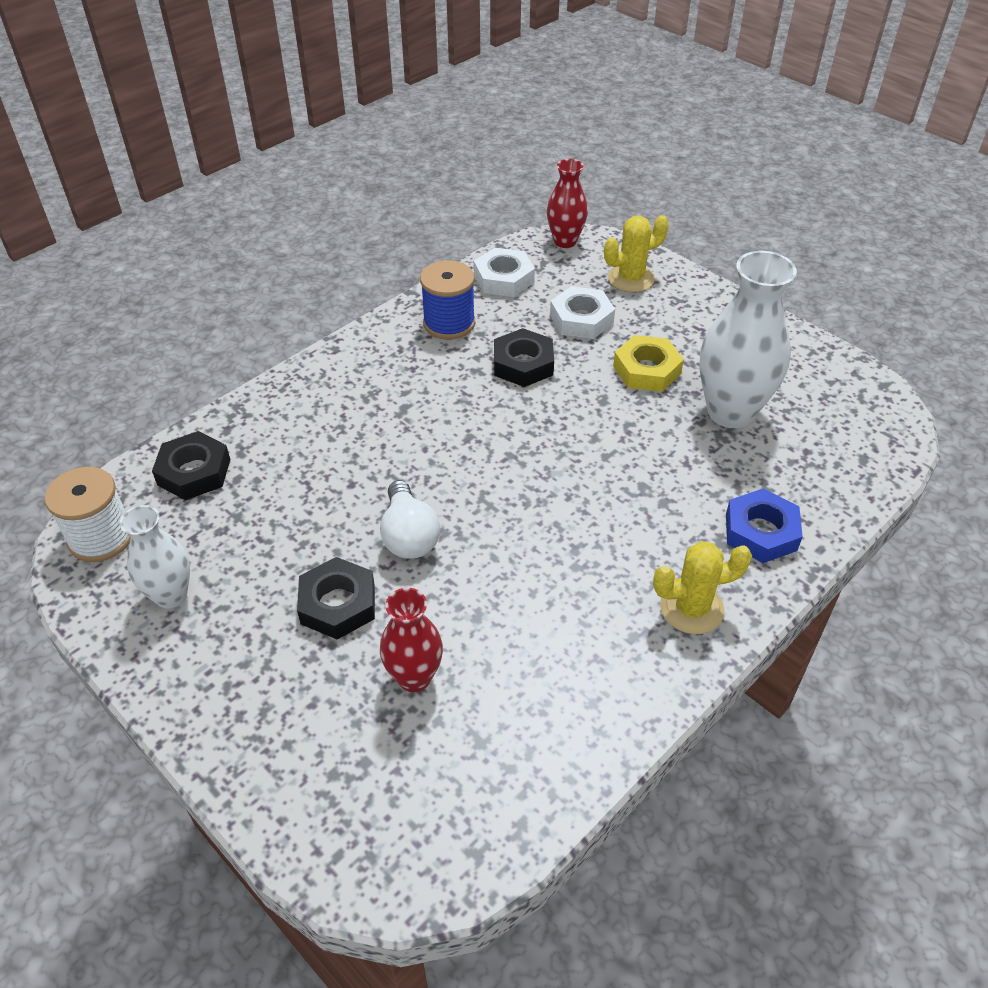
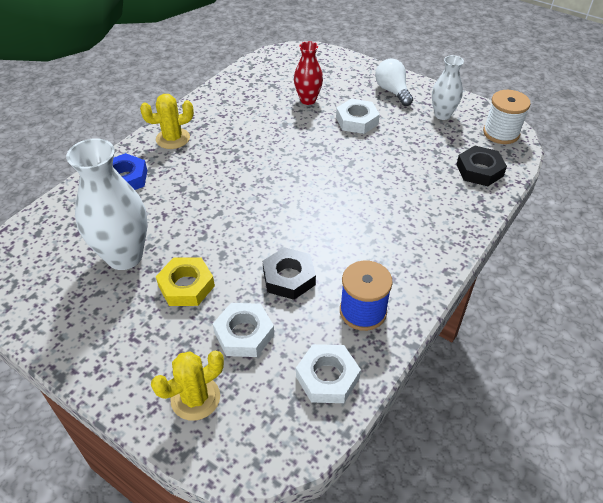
camera: 170 degrees right, 0 degrees up
black nut [297,557,375,640] -> white nut [336,99,380,134]
white light bulb [380,480,440,559] -> white light bulb moved to [375,59,413,106]
red vase [547,159,588,248] -> none

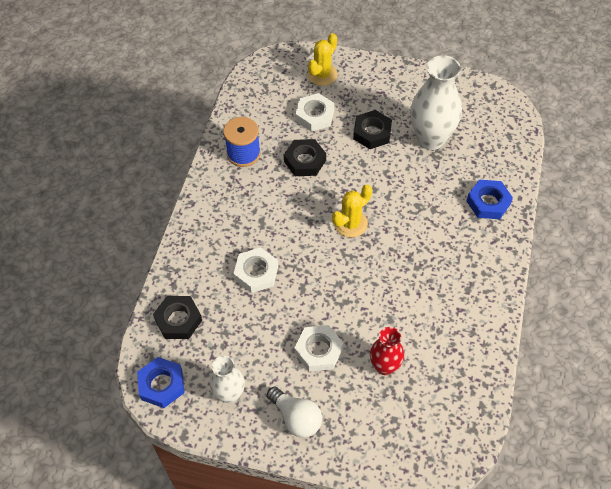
camera: 160 degrees right, 10 degrees up
yellow cactus [140,94,194,149] -> yellow cactus moved to [332,185,372,238]
yellow nut [156,257,215,306] -> black nut [353,110,392,149]
white nut [296,344,361,403] -> white nut moved to [234,247,278,293]
white spool [483,90,531,144] -> blue nut [137,357,185,408]

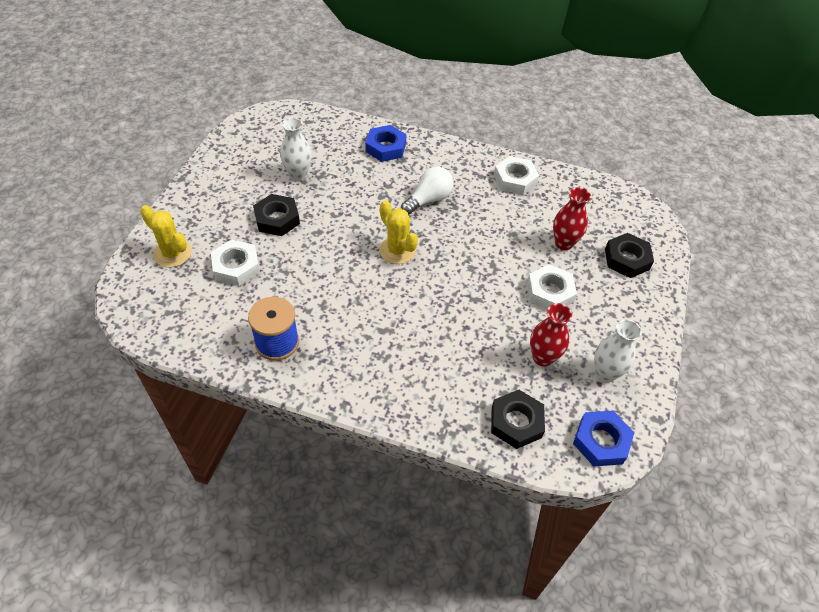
camera: 90 degrees left, 5 degrees down
white nut [234,247,278,293] -> white nut moved to [494,156,539,195]
white light bulb [267,387,322,438] -> white light bulb moved to [401,167,454,214]
black nut [284,139,326,176] -> black nut moved to [605,233,654,278]
white vase [410,55,462,150] -> white vase [280,118,312,181], size x0.58
none -> red vase [530,303,572,367]

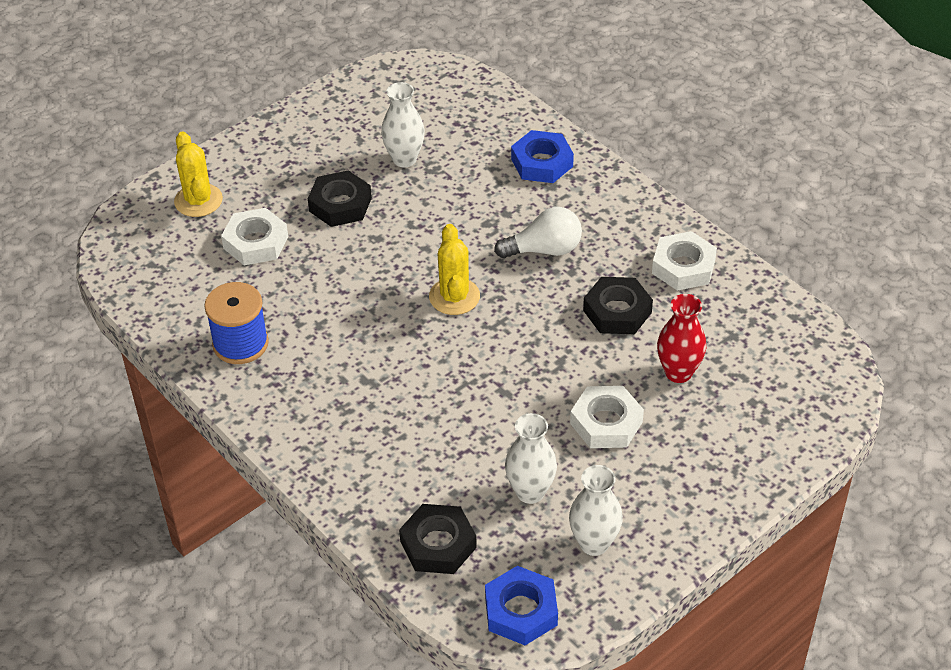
camera: 35 degrees right, 5 degrees down
red vase [530,303,572,367] -> white vase [505,413,557,504]
black nut [605,233,654,278] -> black nut moved to [583,277,653,334]

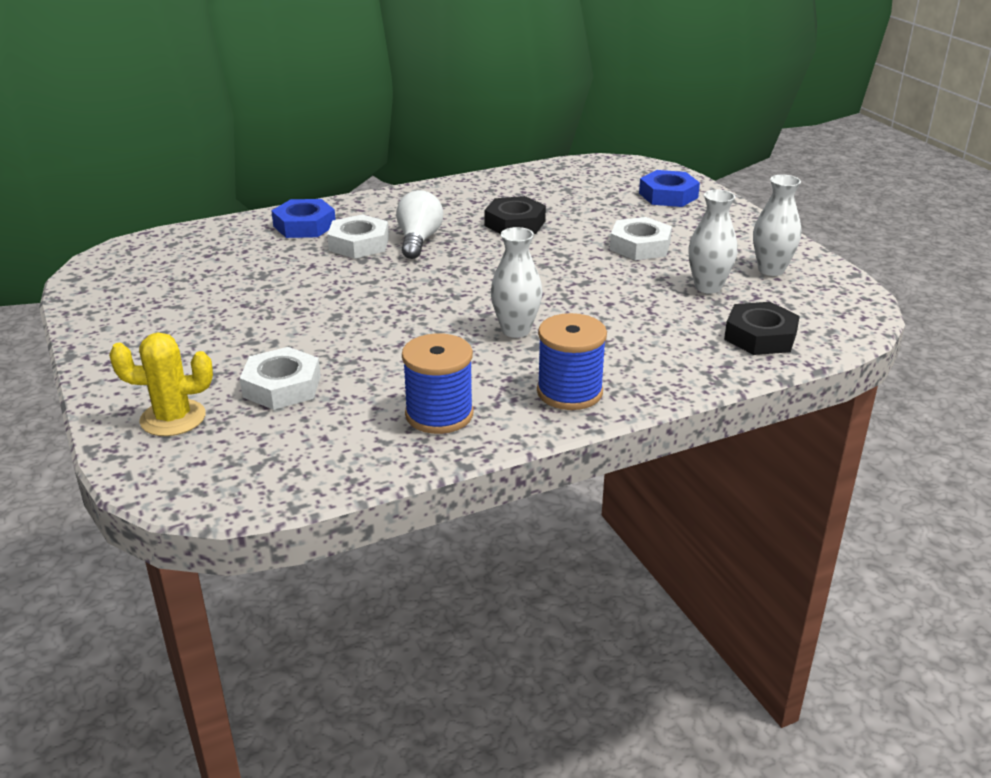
camera: 75 degrees left, 15 degrees down
black nut [308,170,372,227] -> none
white vase [381,82,425,168] -> white vase moved to [491,227,542,338]
yellow cactus [429,224,480,315] -> none
blue nut [485,566,558,645] -> blue nut moved to [639,170,700,207]
white nut [652,231,717,291] -> white nut moved to [327,214,389,259]
red vase [657,294,706,383] -> none
none -> blue spool [537,313,607,410]

